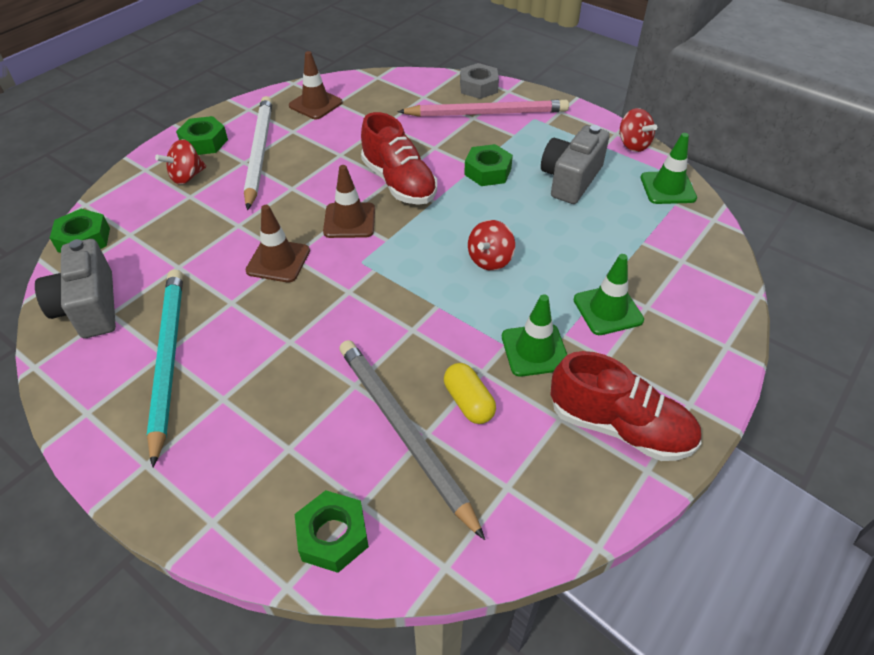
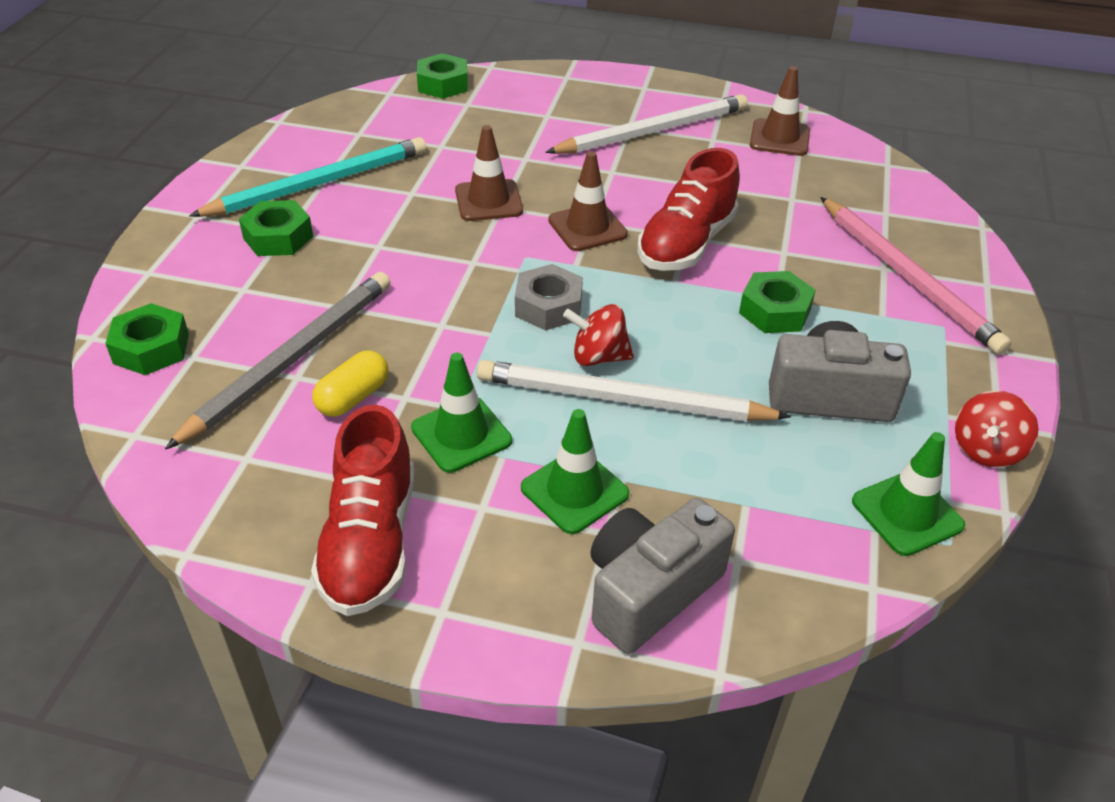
camera: 65 degrees right, 5 degrees down
grey camera [35,239,116,338] -> grey camera moved to [590,498,735,654]
red spinning top [155,139,206,185] -> none
green nut [176,116,228,155] -> green nut moved to [239,200,313,256]
grey nut [460,63,499,99] -> grey nut moved to [515,264,583,331]
none -> white pencil [477,360,791,421]

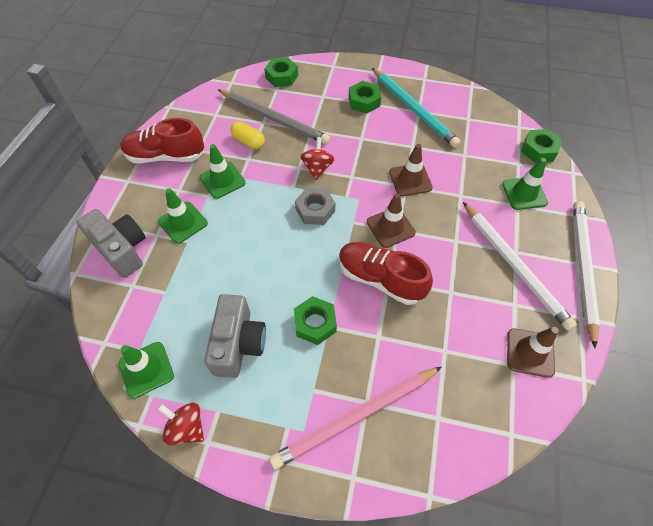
camera: 90 degrees right, 15 degrees up
white pencil [477,360,791,421] -> white pencil moved to [573,201,600,349]
red spinning top [563,304,634,366] -> red spinning top moved to [300,137,335,180]
none -> green traffic cone [502,158,548,210]

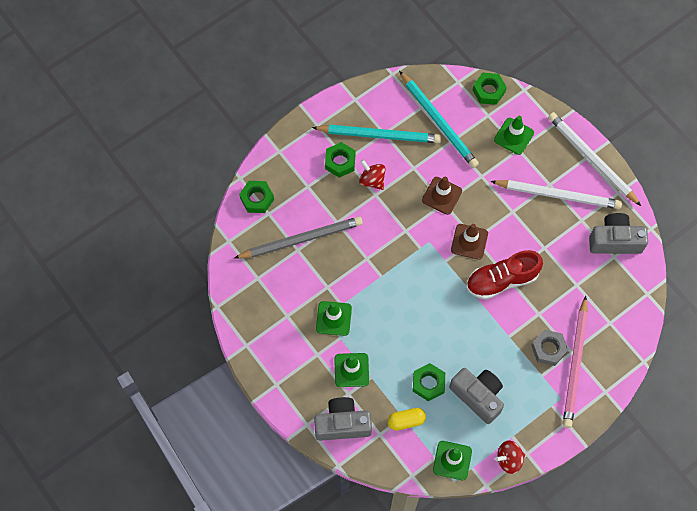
camera: 50 degrees left, 10 degrees up
red shoe [120,118,204,163] -> none
yellow capsule [231,121,265,149] -> yellow capsule moved to [387,408,426,431]
green nut [294,296,337,345] -> green nut moved to [413,363,445,401]
grey nut [295,188,335,225] -> grey nut moved to [531,330,568,366]
red spinning top [300,137,335,180] -> red spinning top moved to [359,160,385,190]
brown traffic cone [507,327,558,378] -> grey camera [589,213,648,254]
none -> turquoise pencil [399,71,479,168]

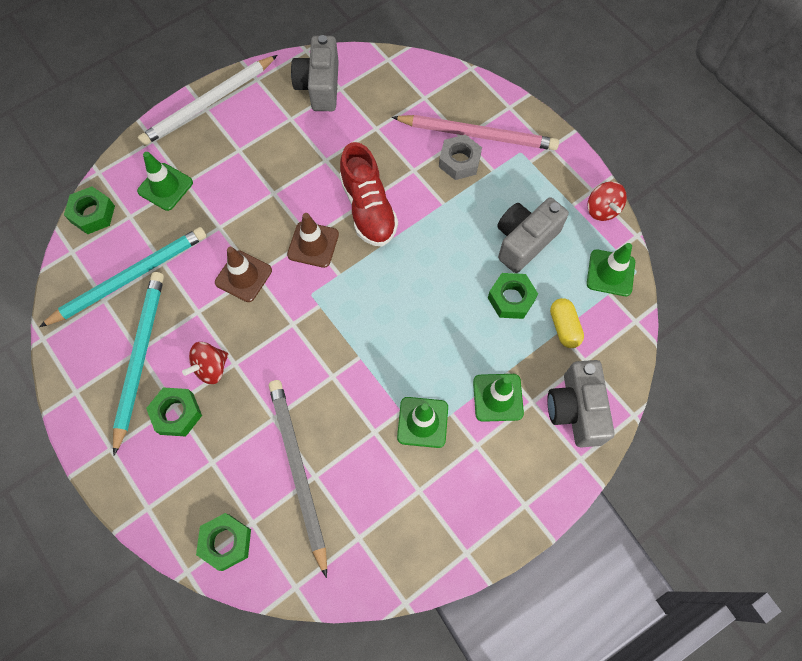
camera: 90 degrees left, 0 degrees up
white pencil [490,180,622,209] -> none

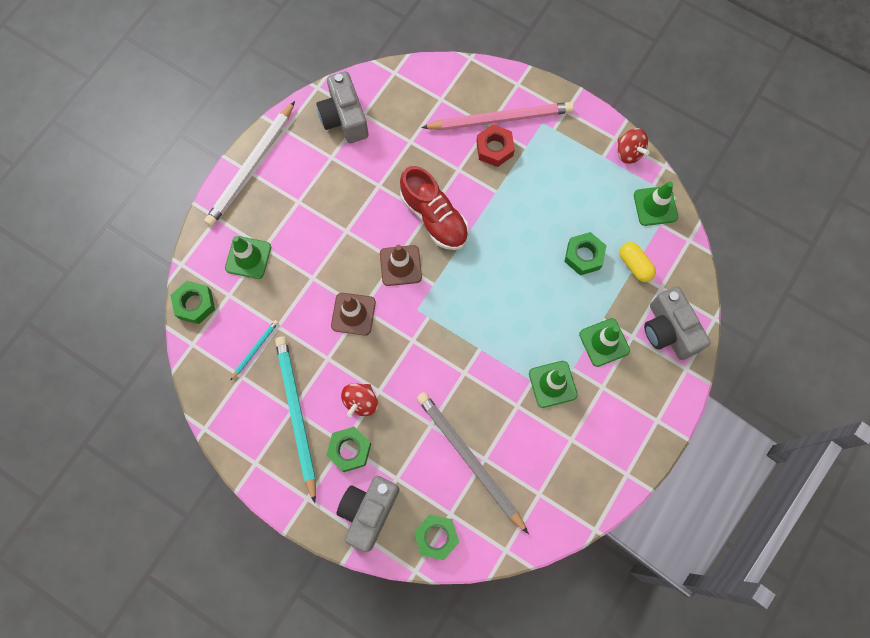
camera: 20 degrees left, 5 degrees up
turquoise pencil [39,227,207,327] -> turquoise pencil [230,320,279,381], size x0.45
grey nut [439,135,482,180] -> red nut [476,124,515,167]
grey camera [497,198,569,273] -> grey camera moved to [336,476,399,552]

